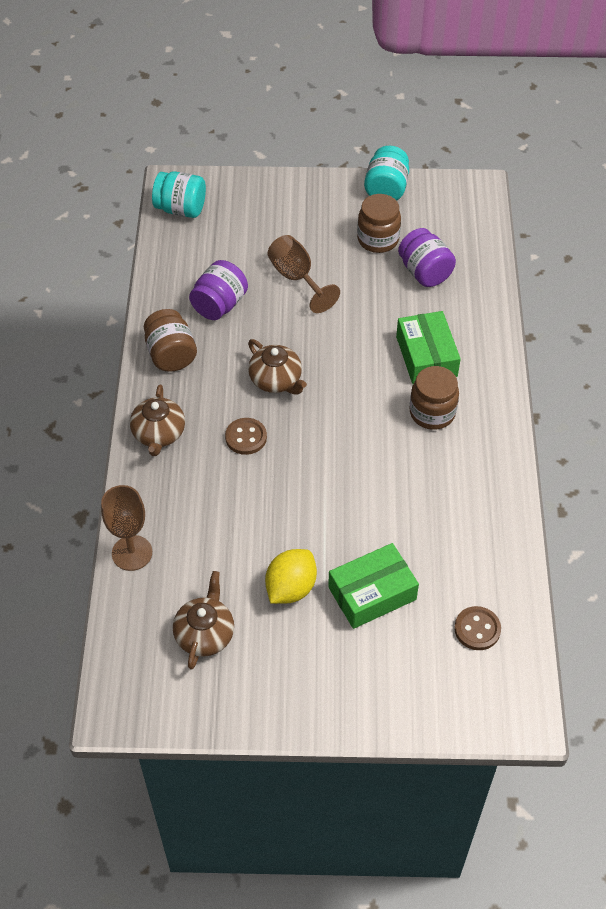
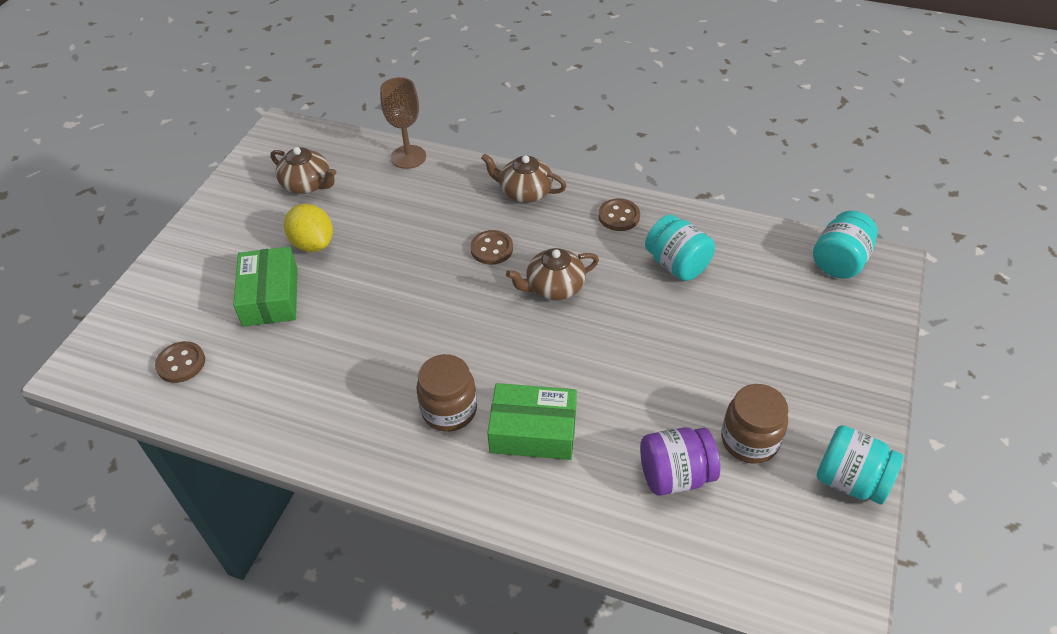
camera: 110 degrees right, 5 degrees down
brown jar [144,309,197,372] -> brown button [598,198,640,231]
purple jar [189,260,248,320] -> turquoise jar [645,215,715,281]
brown goblet [268,235,340,313] -> none

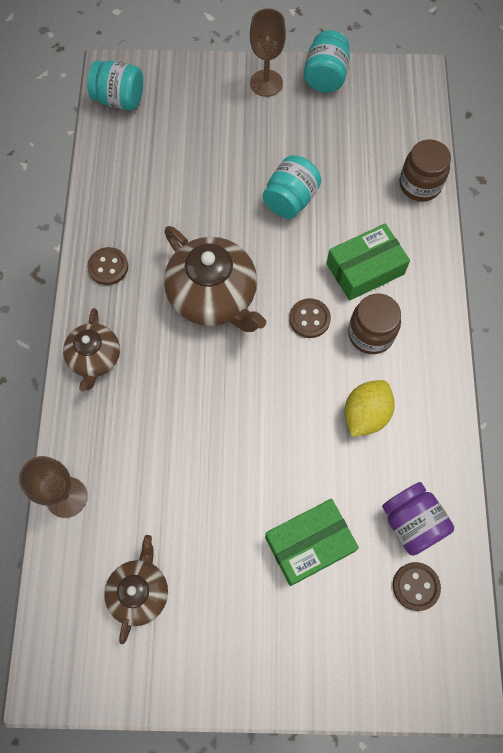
camera: 110 degrees left, 20 degrees up
yellow lemon [284,204,333,252] -> yellow lemon moved to [345,380,395,437]
brown button [470,230,513,265] -> brown button moved to [289,298,331,338]
green box [487,383,577,460] -> green box turned 75 degrees clockwise [326,223,410,301]
brown teapot [506,248,599,300] -> brown teapot [164,226,266,332], size x1.68
purple jar [640,427,720,496] -> purple jar moved to [382,482,454,556]
turquoise jar [645,215,715,281] -> turquoise jar moved to [263,155,321,219]
brown jar [721,384,789,463] -> brown jar moved to [400,140,451,202]
none -> brown goblet [250,9,286,97]

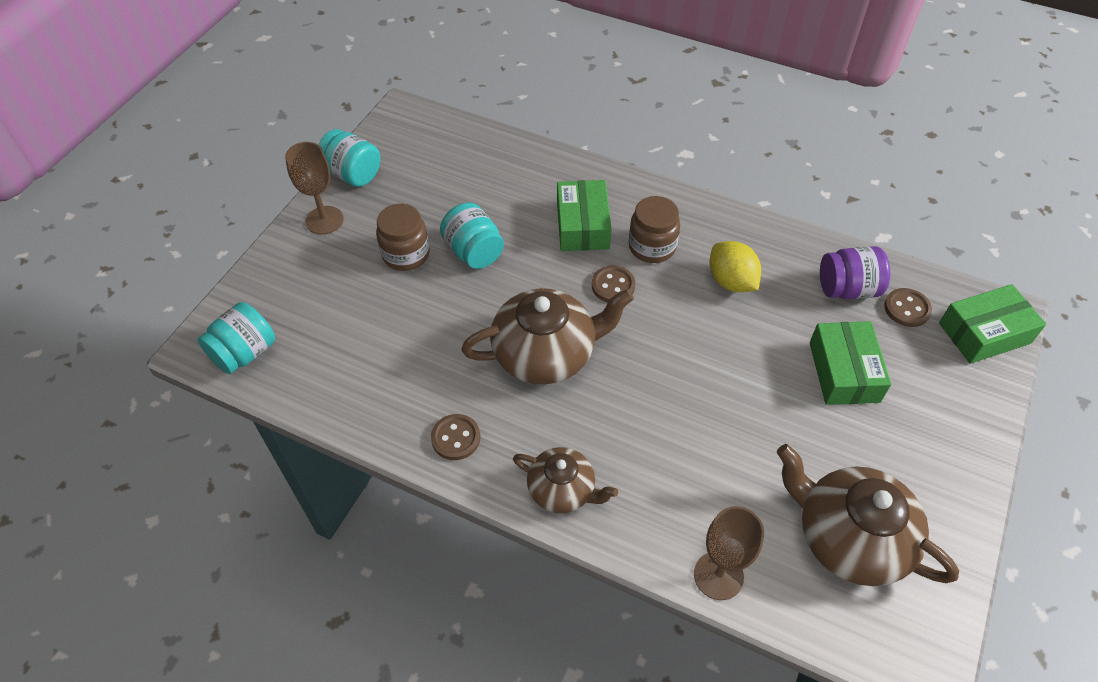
camera: 65 degrees left, 15 degrees down
brown teapot [104,535,168,644] -> brown teapot [777,444,959,586], size x1.68
brown jar [400,140,451,202] -> brown jar moved to [376,204,430,271]
none -> green box [939,284,1046,364]

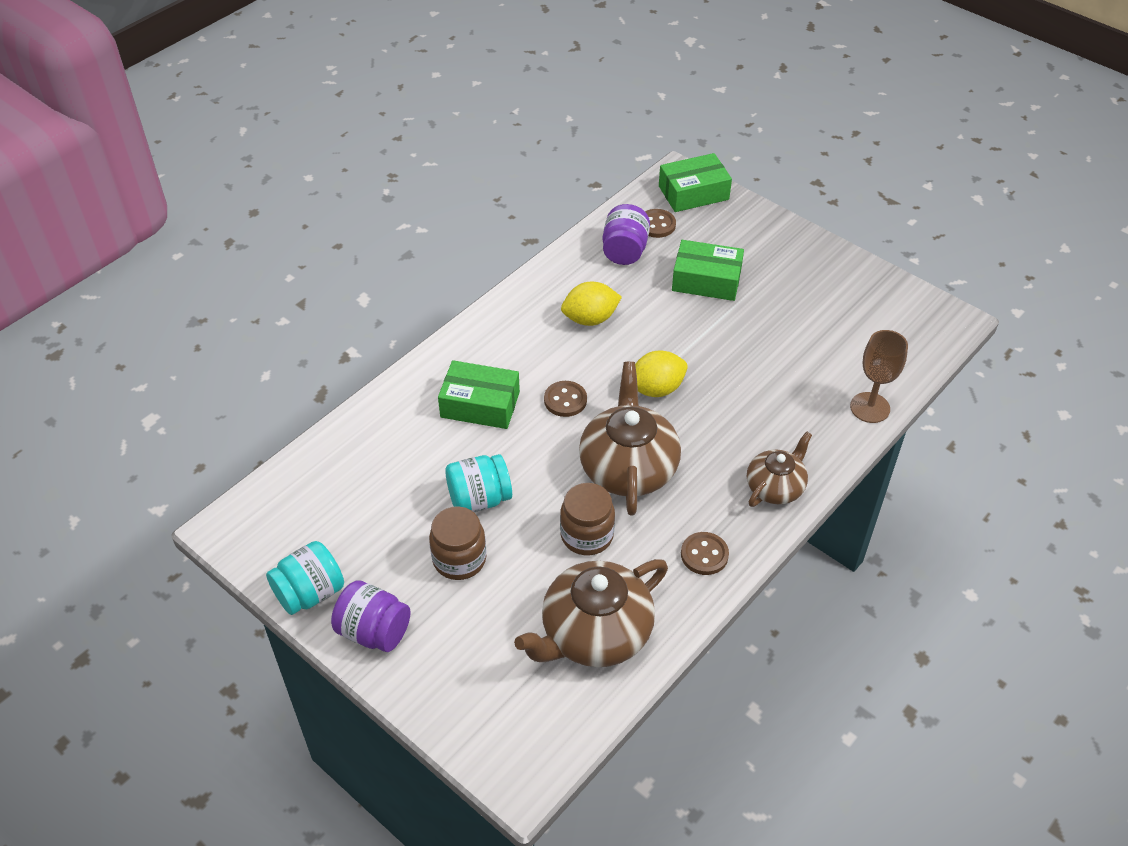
camera: 75 degrees left, 5 degrees down
turquoise jar [198,302,275,374] -> none
brown goblet [285,142,344,235] -> purple jar [331,580,411,652]
brown jar [629,196,680,263] -> brown jar moved to [560,483,615,555]
brown teapot [777,444,959,586] -> brown teapot moved to [514,559,668,667]
green box [939,284,1046,364] -> green box turned 75 degrees clockwise [659,153,732,212]
none -> yellow lemon [635,350,688,397]

